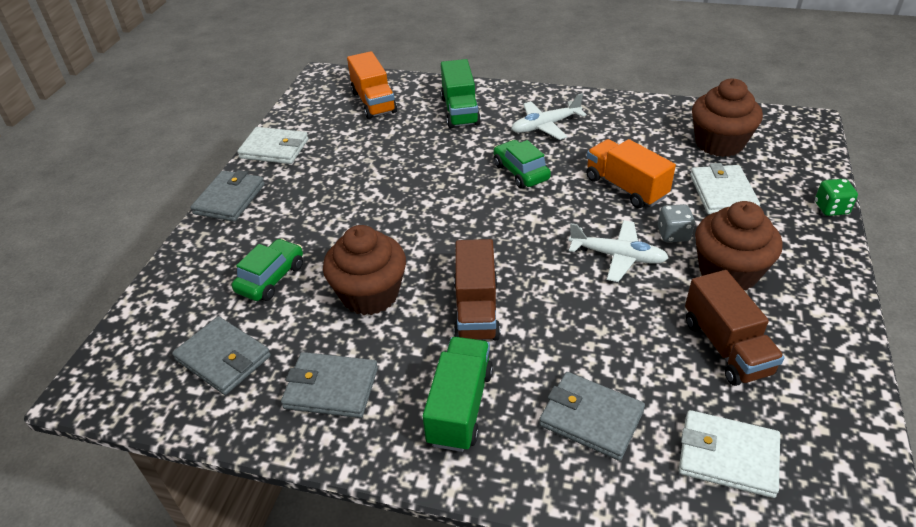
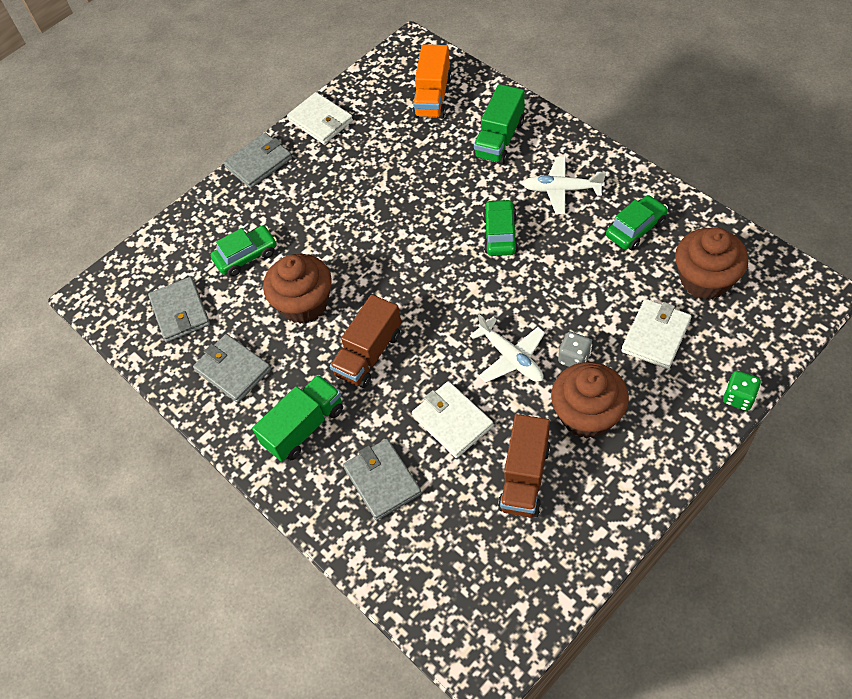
camera: 35 degrees right, 15 degrees up
orange truck [586,139,676,208] -> none
white wallet [679,410,780,498] -> white wallet moved to [412,381,493,458]
none -> green car [606,195,668,250]

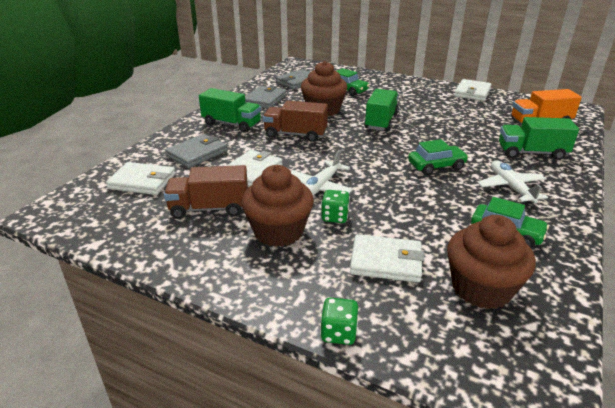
camera: 65 degrees right, 25 degrees down
grey wallet [224,133,292,189] -> none
grey dice [558,332,592,367] -> green dice [321,190,350,223]
none -> white wallet [106,162,176,195]
none -> green truck [364,89,399,131]

